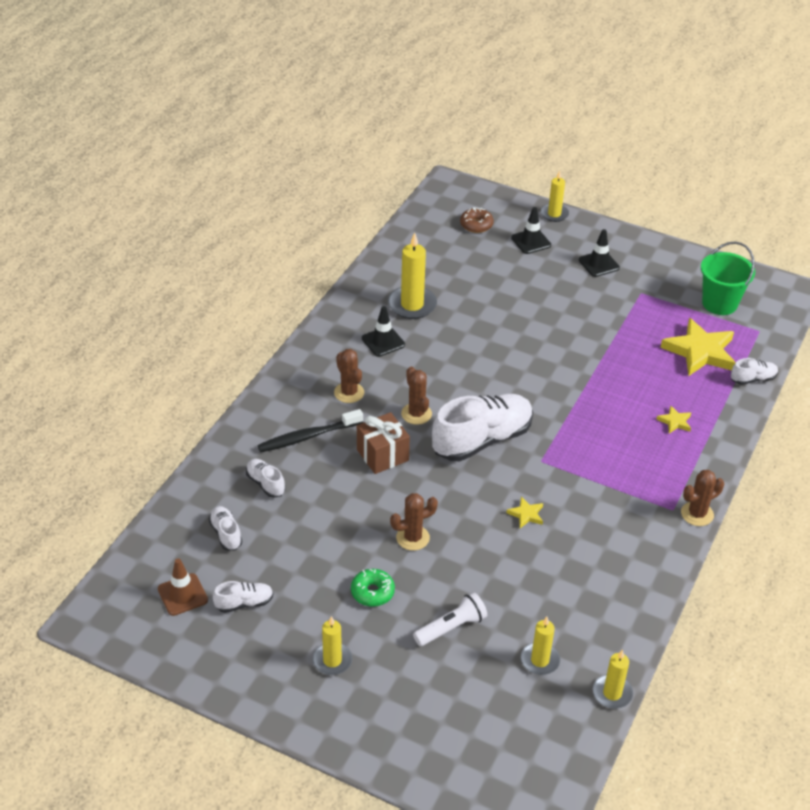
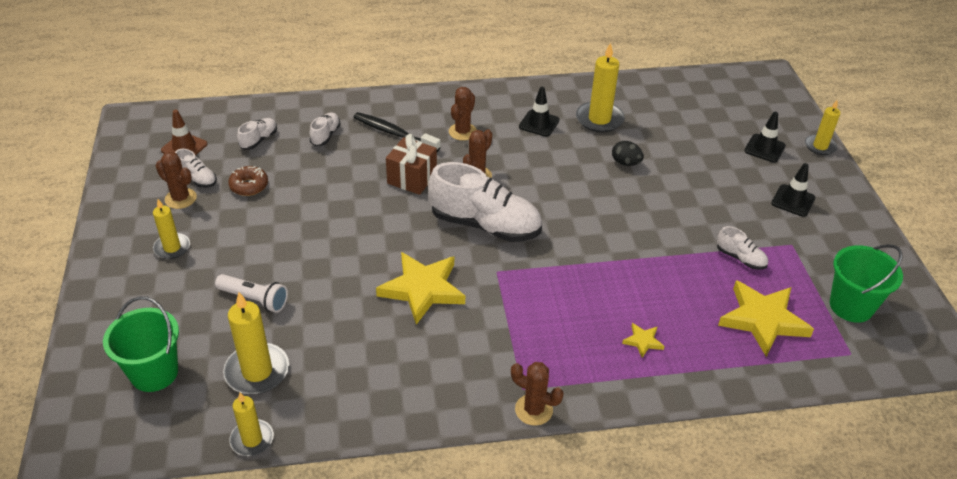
camera: 55 degrees right, 0 degrees up
green donut [351,569,395,607] -> none
brown cactus [390,493,438,551] -> brown cactus moved to [156,152,197,209]
brown donut [460,207,494,233] -> brown donut moved to [228,166,268,196]
yellow star [507,497,543,528] -> yellow star [376,252,465,325], size x2.24
yellow candle [521,617,560,675] -> yellow candle [223,292,289,394], size x1.58
white shoe [731,358,778,385] -> white shoe moved to [717,226,768,270]
none -> green bucket [103,296,179,392]
none -> black egg [612,141,644,166]

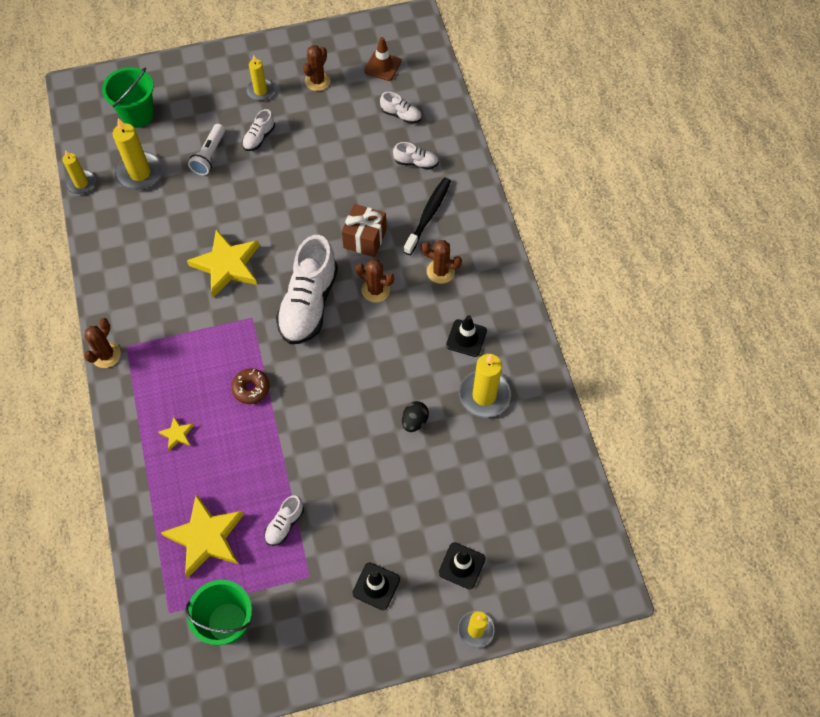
camera: 85 degrees right, 20 degrees up
white shoe [175,149,217,188] -> white shoe moved to [242,109,275,151]
brown donut [228,166,268,196] -> brown donut moved to [231,368,270,404]

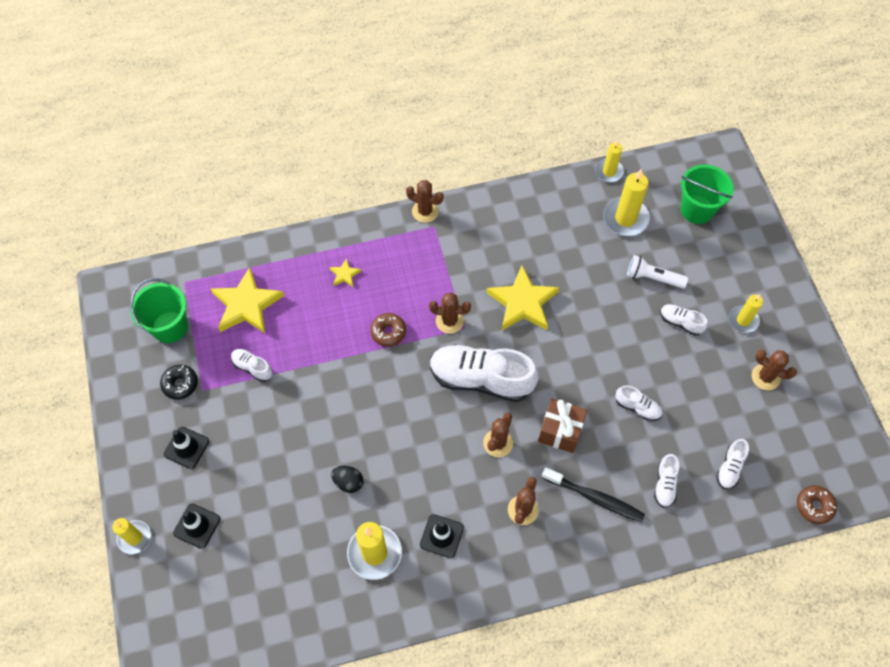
camera: 90 degrees right, 0 degrees up
brown traffic cone [364,37,401,81] -> none
none -> black donut [160,365,198,400]
none -> brown cactus [429,293,471,334]
none -> white shoe [615,385,663,421]
none -> brown donut [797,485,837,524]

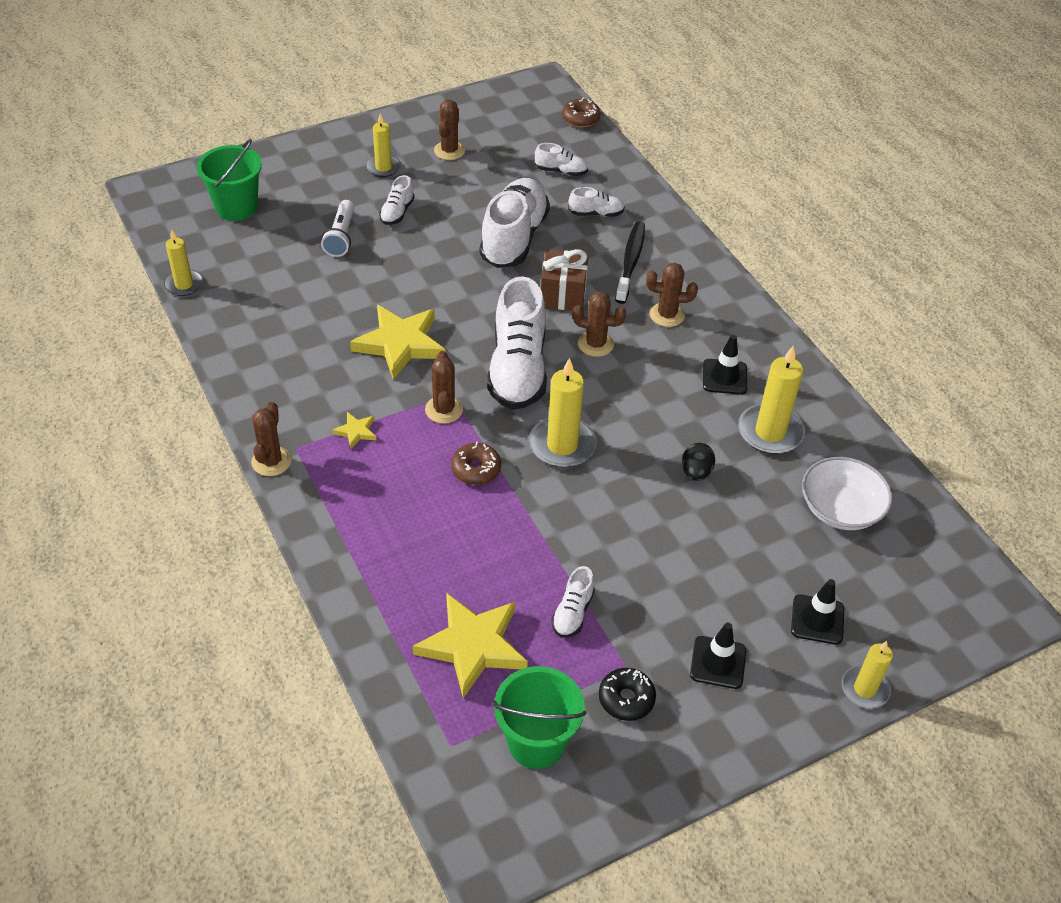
camera: 105 degrees left, 15 degrees down
yellow star [329,258,361,287] -> yellow star moved to [332,412,376,449]
yellow candle [603,169,650,236] -> yellow candle moved to [529,358,597,468]
white shoe [615,385,663,421] -> white shoe [479,178,550,268], size x2.19
none -> white bowl [802,457,892,530]

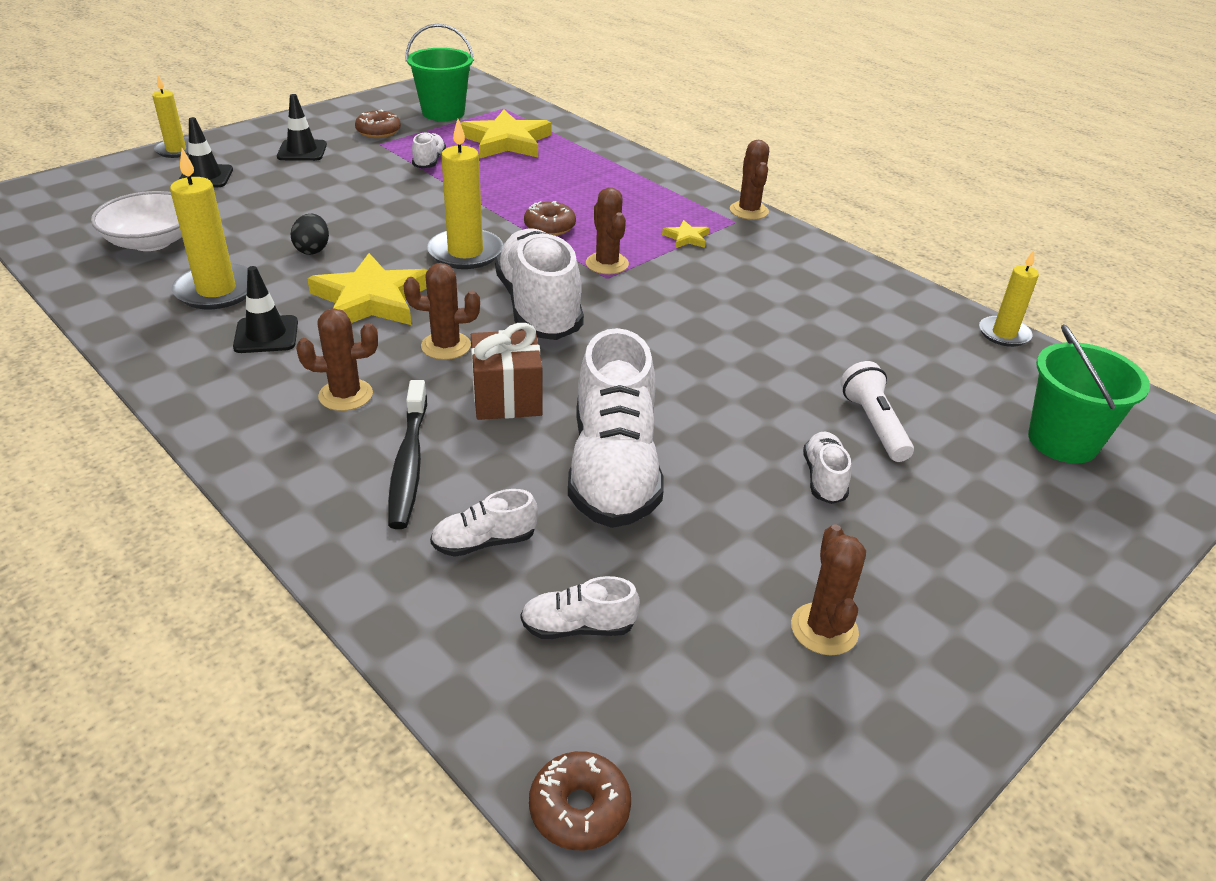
camera: 165 degrees right, 10 degrees down
yellow star [350,305,446,380] -> yellow star moved to [307,253,428,325]
yellow candle [366,114,401,177] -> none
black donut [599,668,656,721] -> brown donut [355,110,401,138]

